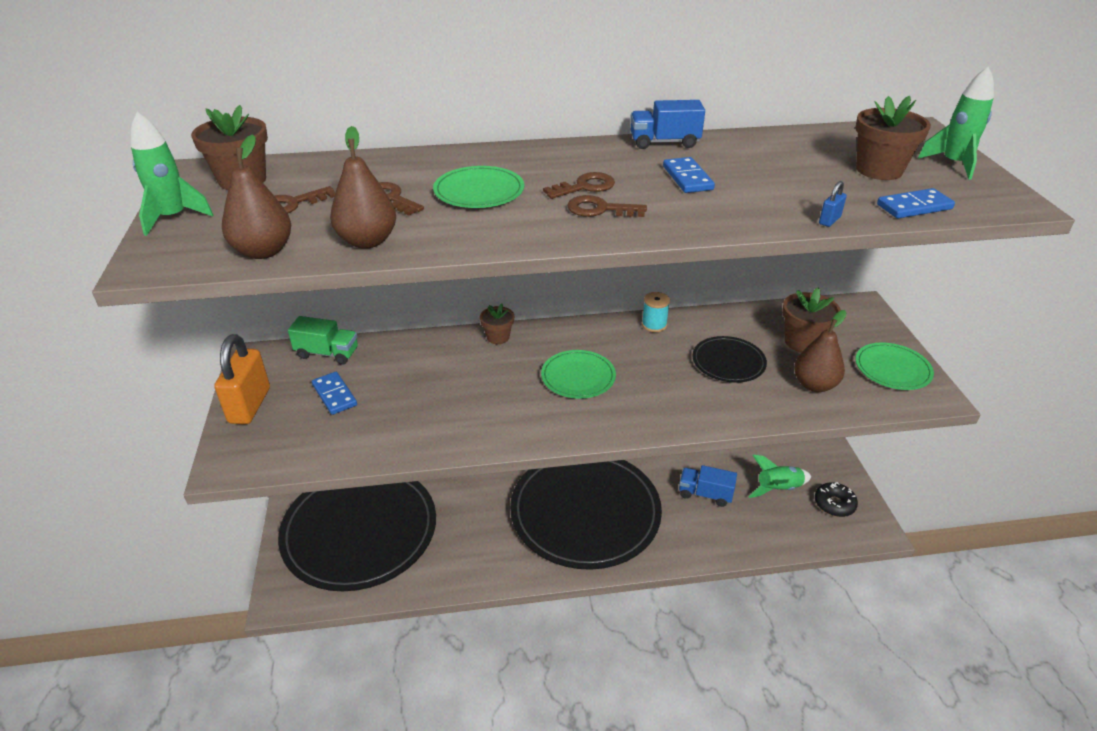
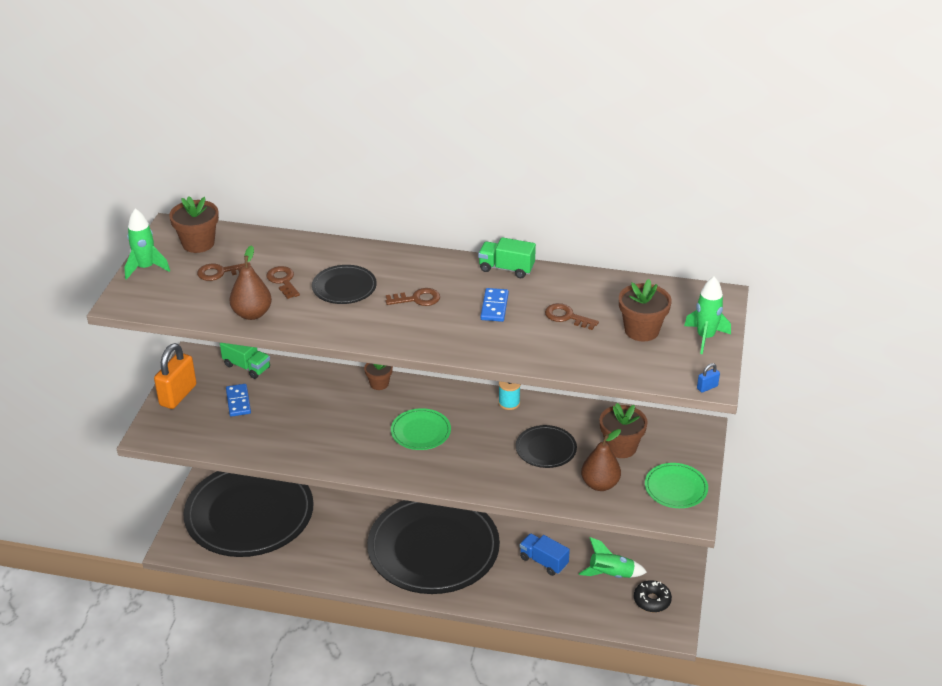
camera: 20 degrees right, 0 degrees up
brown pear [222,134,291,259] -> none
green plate [433,166,524,208] -> black plate [312,265,377,304]
brown key [567,195,647,217] -> brown key moved to [545,303,599,330]
blue truck [630,100,705,149] -> green truck [478,237,536,278]
blue padlock [819,181,847,227] -> blue padlock moved to [697,363,720,393]
blue domino [877,188,955,219] -> none

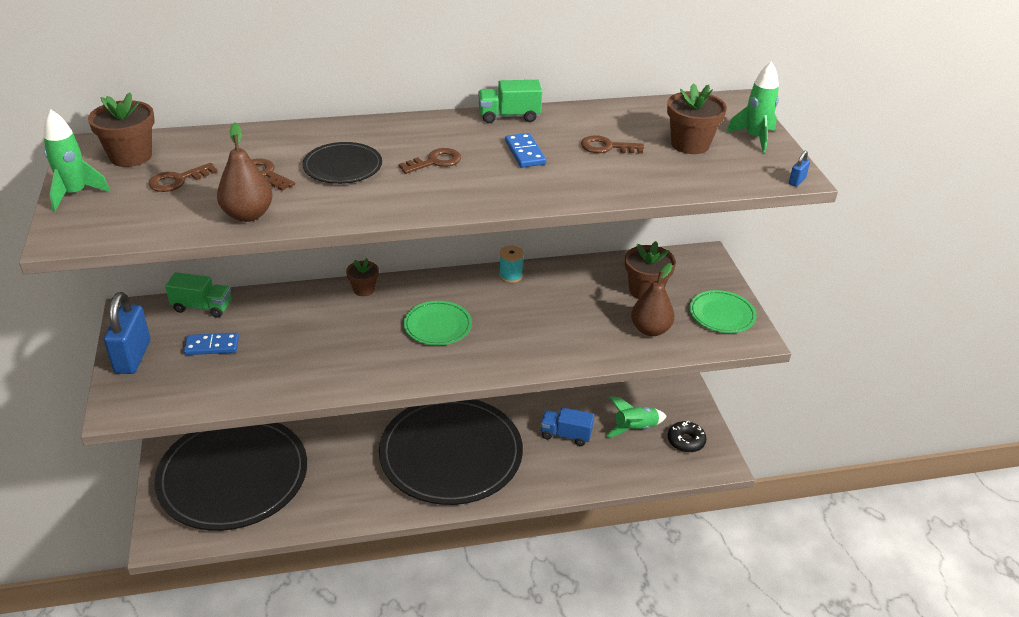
camera: 25 degrees left, 0 degrees up
orange padlock [154,343,197,409] -> blue padlock [104,292,150,374]
blue domino [226,384,251,417] -> blue domino turned 60 degrees counterclockwise [184,333,239,355]
black plate [516,425,577,468] -> none

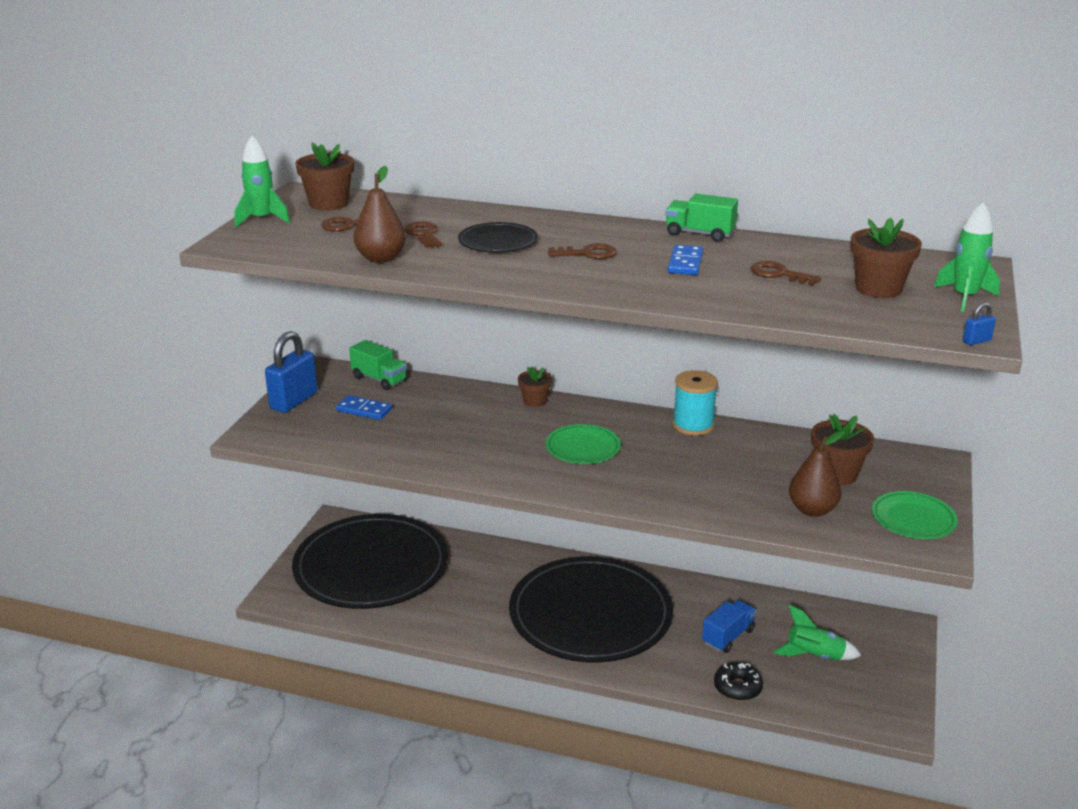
camera: 30 degrees right, 10 degrees down
turquoise spool [499,246,524,283] -> turquoise spool [673,370,718,436], size x1.54
blue truck [540,407,594,446] -> blue truck turned 90 degrees clockwise [702,600,757,653]
black donut [668,420,706,453] -> black donut moved to [714,662,763,701]

